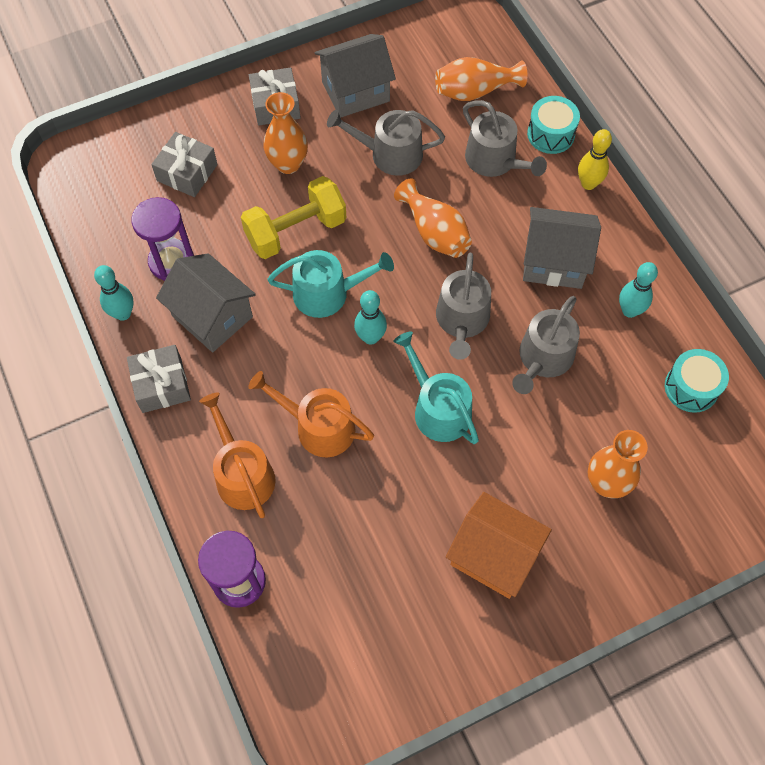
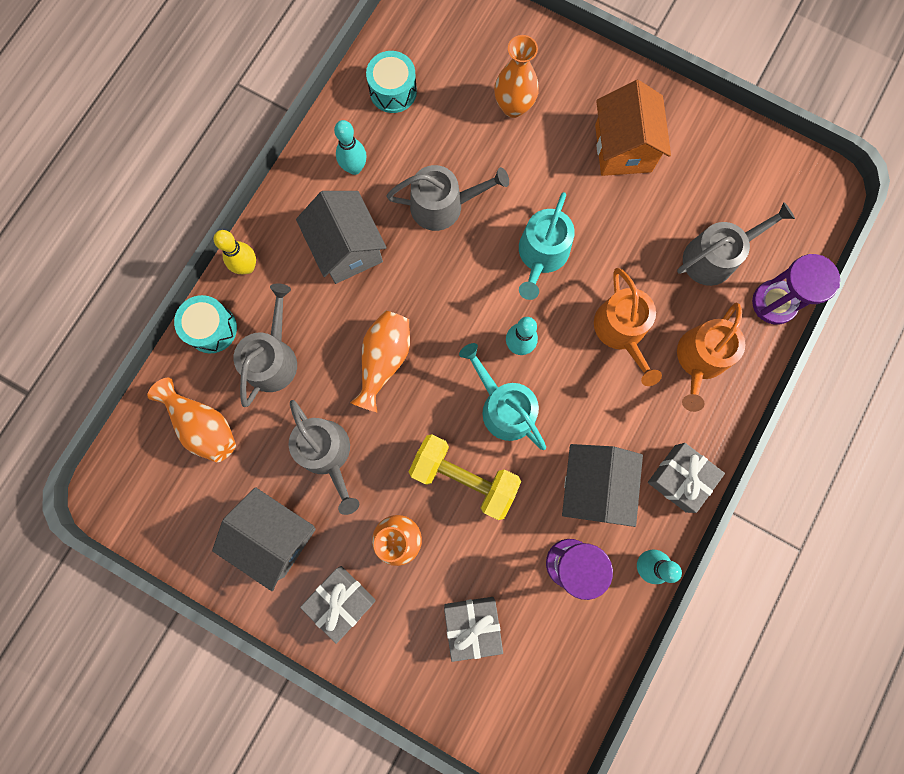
camera: 125 degrees left, 15 degrees up
grey watering can [436,253,491,360] -> grey watering can moved to [677,202,795,286]

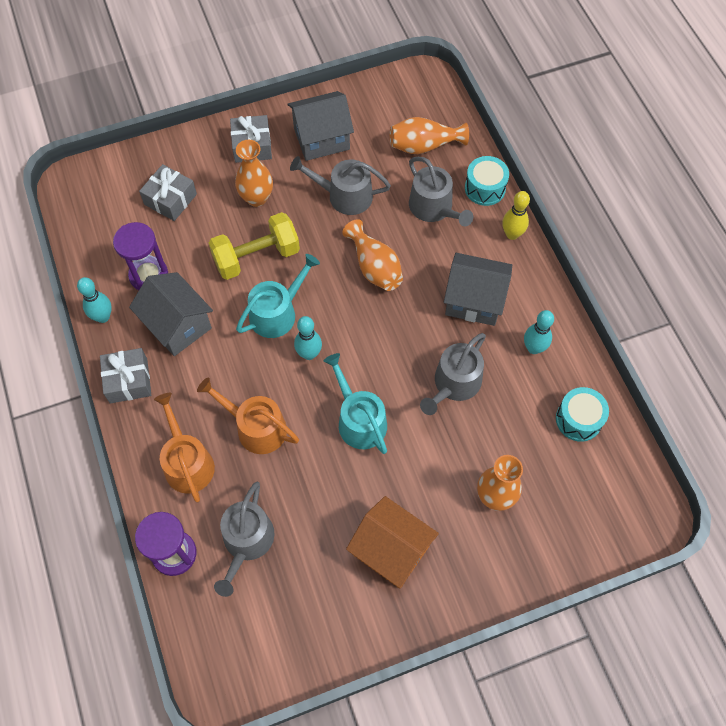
camera: 130 degrees right, 15 degrees down
turquoise watering can [459,343,546,450] -> turquoise watering can turned 45 degrees counterclockwise [236,254,320,338]

